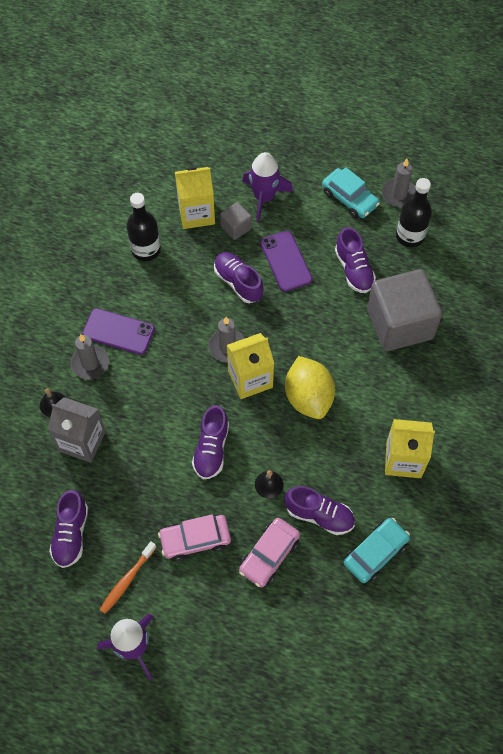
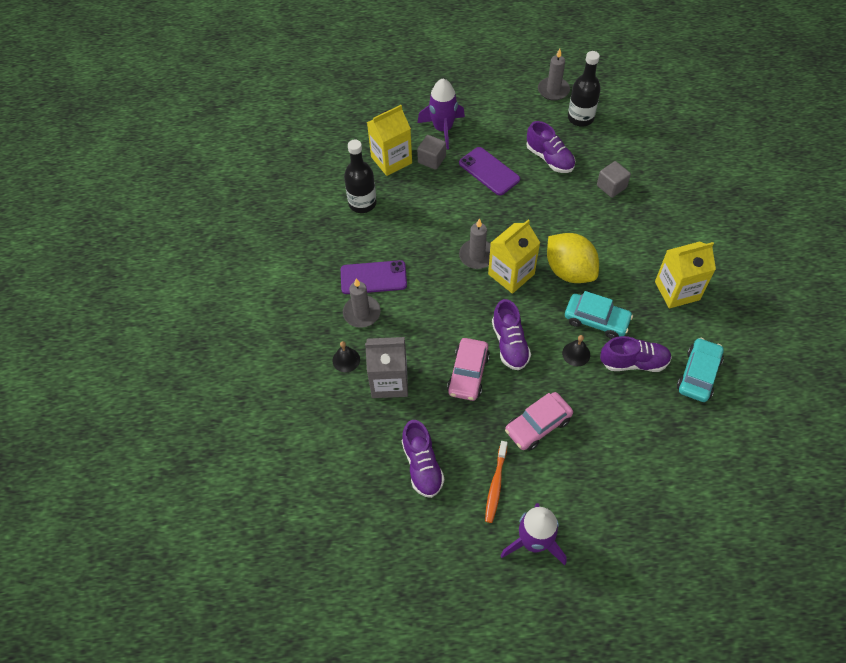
camera: 20 degrees left, 5 degrees down
purple shoe [214,252,263,303] -> none
pink car [239,518,300,587] -> pink car moved to [447,338,490,401]
turquoise car [322,167,380,219] -> turquoise car moved to [565,291,633,339]
grey cube [367,269,442,351] -> grey cube [597,161,631,198], size x0.45

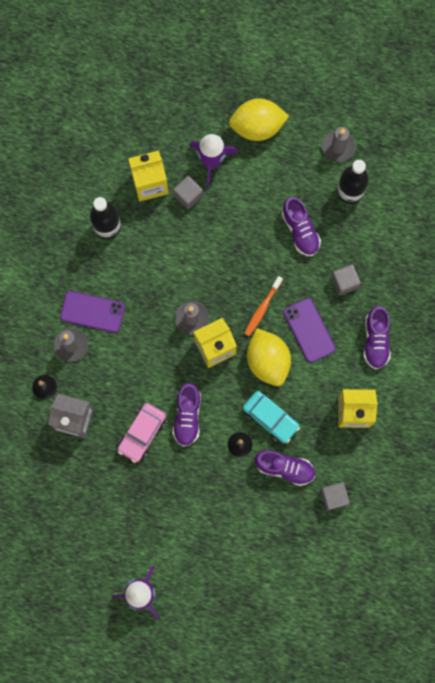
camera: 15 degrees right, 20 degrees up
purple shoe [402,420,445,498] -> purple shoe moved to [364,306,391,369]
purple phone [459,147,520,195] -> purple phone moved to [284,298,336,363]
orange toothbrush [485,441,508,523] -> orange toothbrush moved to [244,276,283,336]
pink car [505,392,573,451] -> none
turquoise car [677,338,724,402] -> grey cube [321,482,350,511]
none -> yellow lemon [229,98,289,141]

